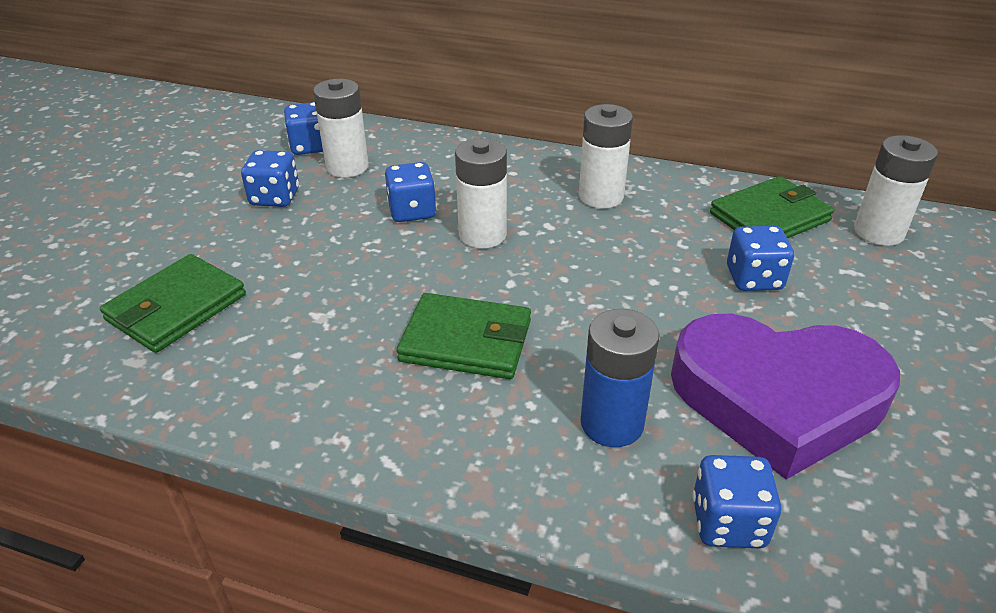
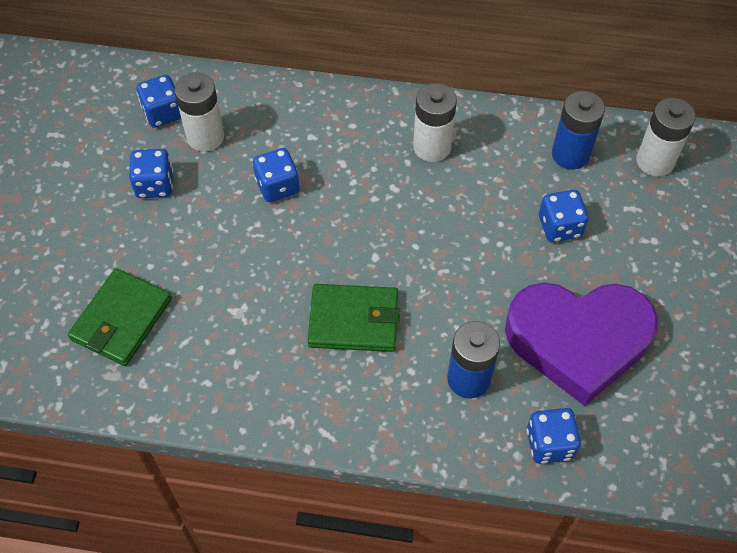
camera: 10 degrees left, 20 degrees up
white battery [455,138,507,248] -> none
green wallet [710,176,834,239] -> blue battery [552,91,605,170]

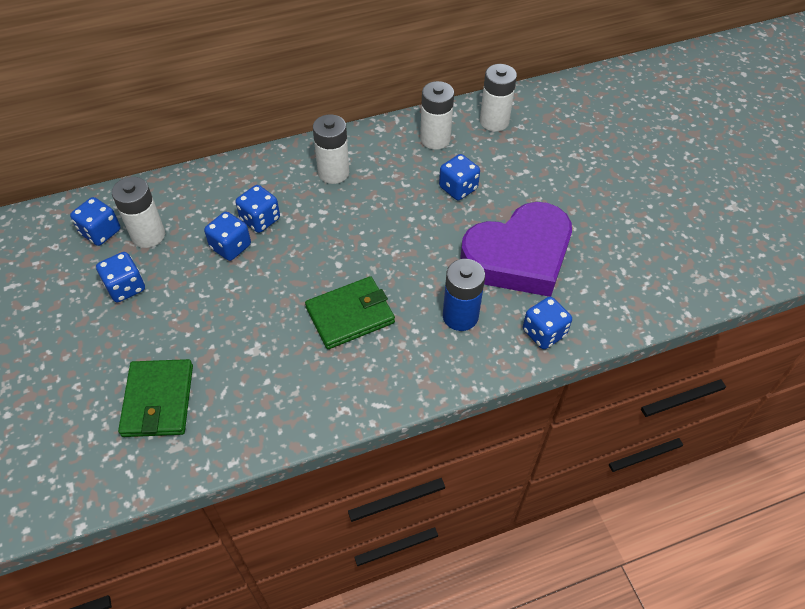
camera: 30 degrees left, 5 degrees down
blue battery [552,91,605,170] -> white battery [420,81,454,150]
none -> blue dice [236,185,280,233]

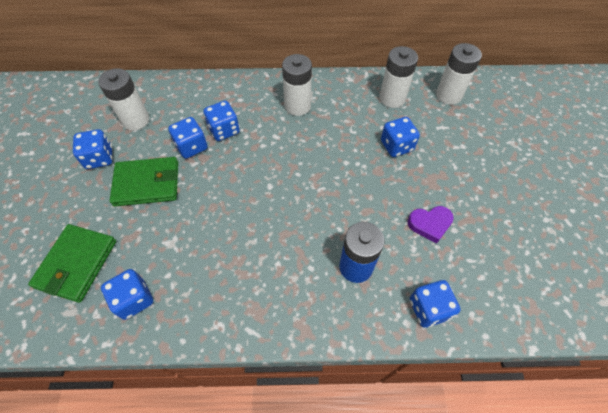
camera: 20 degrees right, 5 degrees up
blue dice [70,197,120,246] -> blue dice moved to [101,269,153,320]
green wallet [305,276,395,349] -> green wallet moved to [110,157,178,206]
purple heart [460,202,572,297] -> purple heart [408,206,454,244], size x0.40

